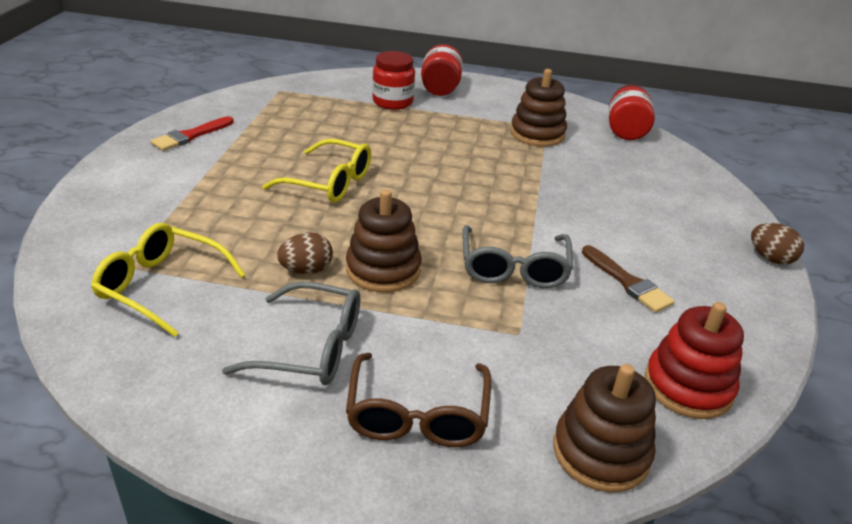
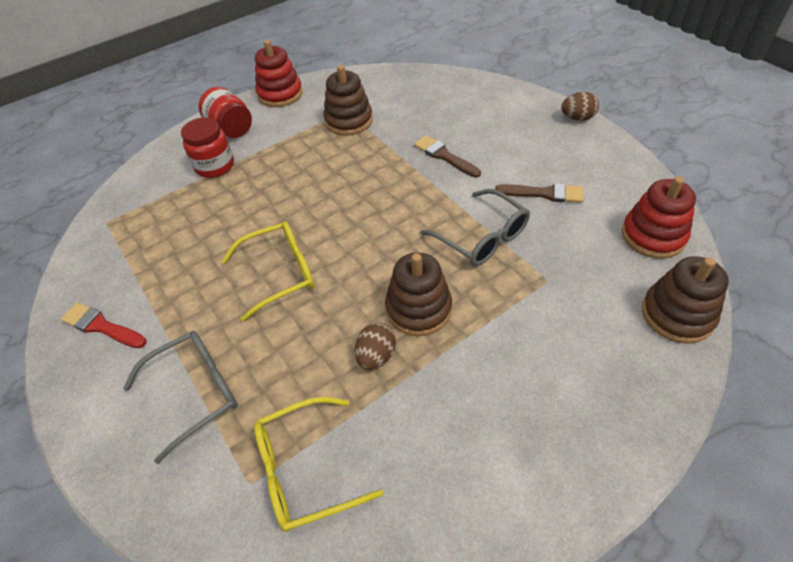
camera: 40 degrees left, 15 degrees up
red brush [151,116,234,151] -> red brush turned 120 degrees clockwise [61,303,147,348]
grey glasses [222,281,360,385] -> grey glasses moved to [123,331,238,464]
brown glasses [346,353,491,447] -> none
red jar [609,85,655,140] -> none
none -> red stacking toy [255,40,303,107]
none -> brown brush [414,135,481,178]

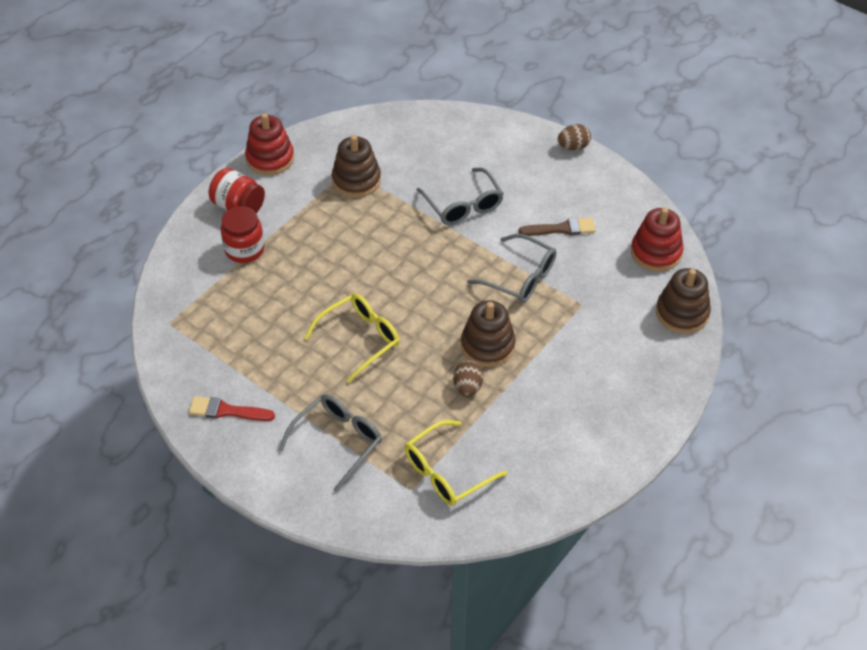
camera: 20 degrees left, 0 degrees up
brown brush [414,135,481,178] -> grey glasses [417,168,504,225]

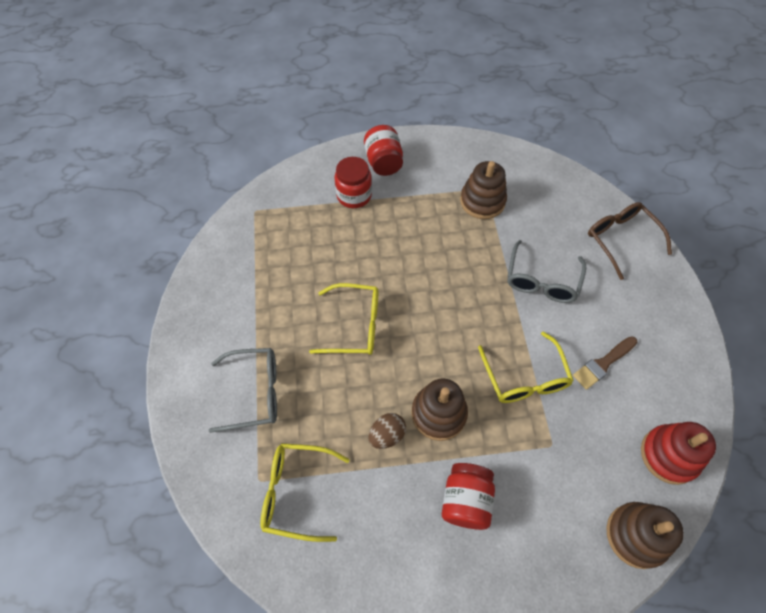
camera: 45 degrees right, 10 degrees up
red brush [189,396,275,421] -> none
red stacking toy [245,113,294,175] -> none
grey glasses [467,234,556,303] -> yellow glasses [478,331,574,403]
brown brush [519,217,596,236] -> brown brush turned 105 degrees clockwise [573,336,637,390]
brown egg [558,124,591,150] -> none
none -> red jar [442,463,495,530]
none -> brown glasses [588,202,672,280]

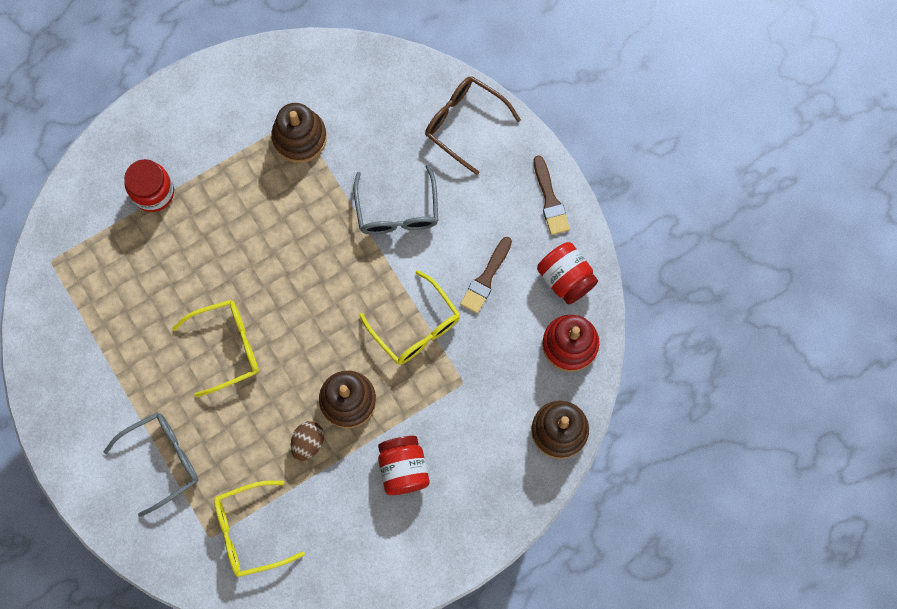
camera: 25 degrees left, 15 degrees up
red jar [364,125,403,176] -> red jar moved to [537,242,598,305]
none -> brown brush [534,155,570,235]

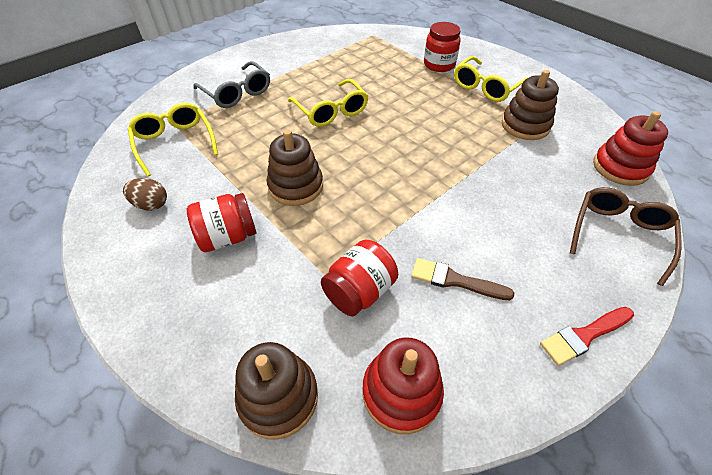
camera: 80 degrees right, 25 degrees down
brown egg [291,421,324,461] -> brown egg moved to [123,178,167,211]
grey glasses [354,164,438,234] -> none
yellow glasses [359,270,460,365] -> yellow glasses moved to [454,56,528,102]
brown brush [534,155,570,235] -> red brush [540,307,634,366]
red jar [537,242,598,305] -> red jar moved to [321,240,398,317]
none -> red stacking toy [593,111,668,186]

